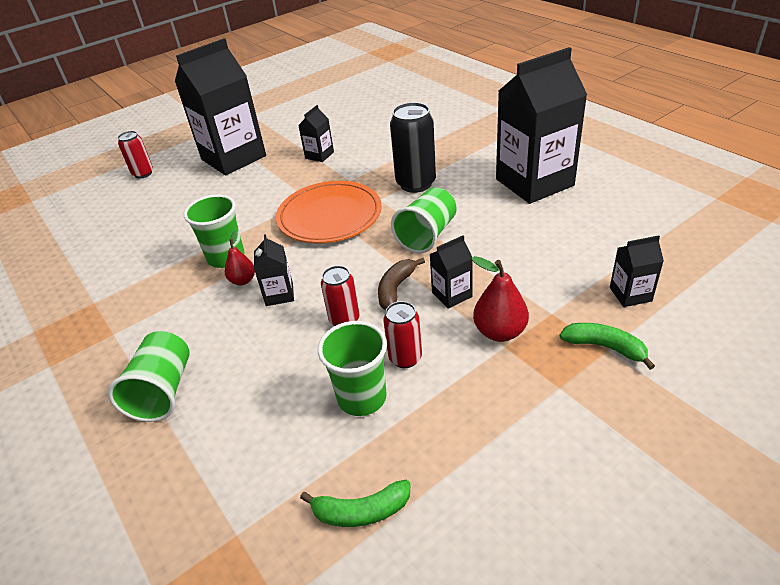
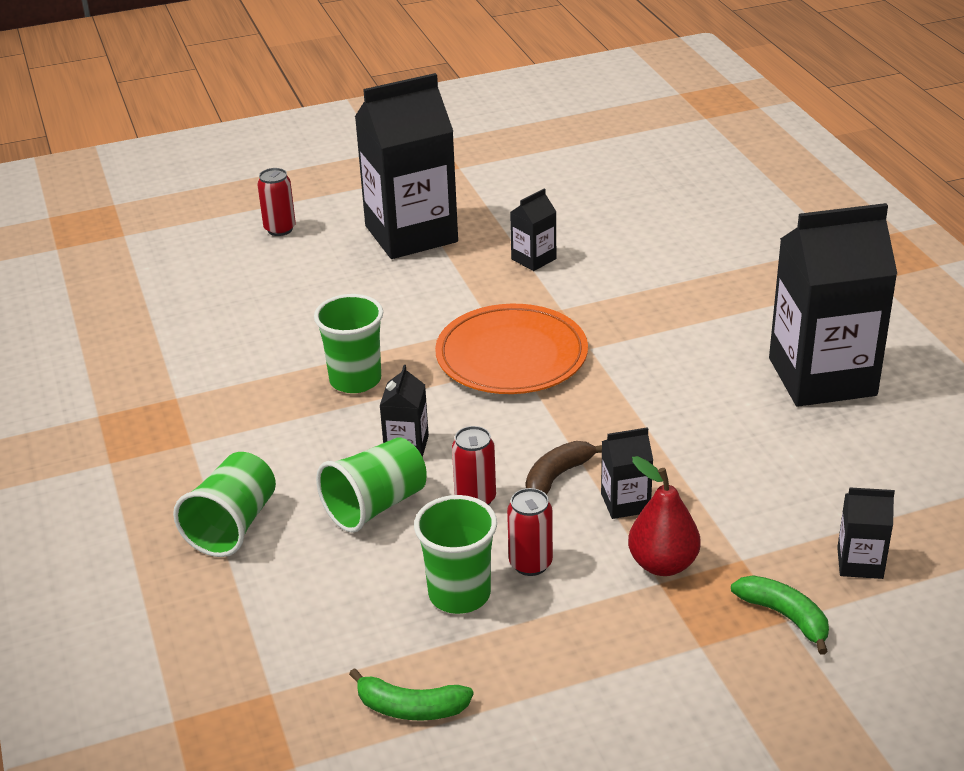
camera: 15 degrees right, 5 degrees down
red pear [225,230,255,285] -> none
black can [390,102,436,193] -> none
green cup [391,188,456,253] -> green cup moved to [316,437,426,533]

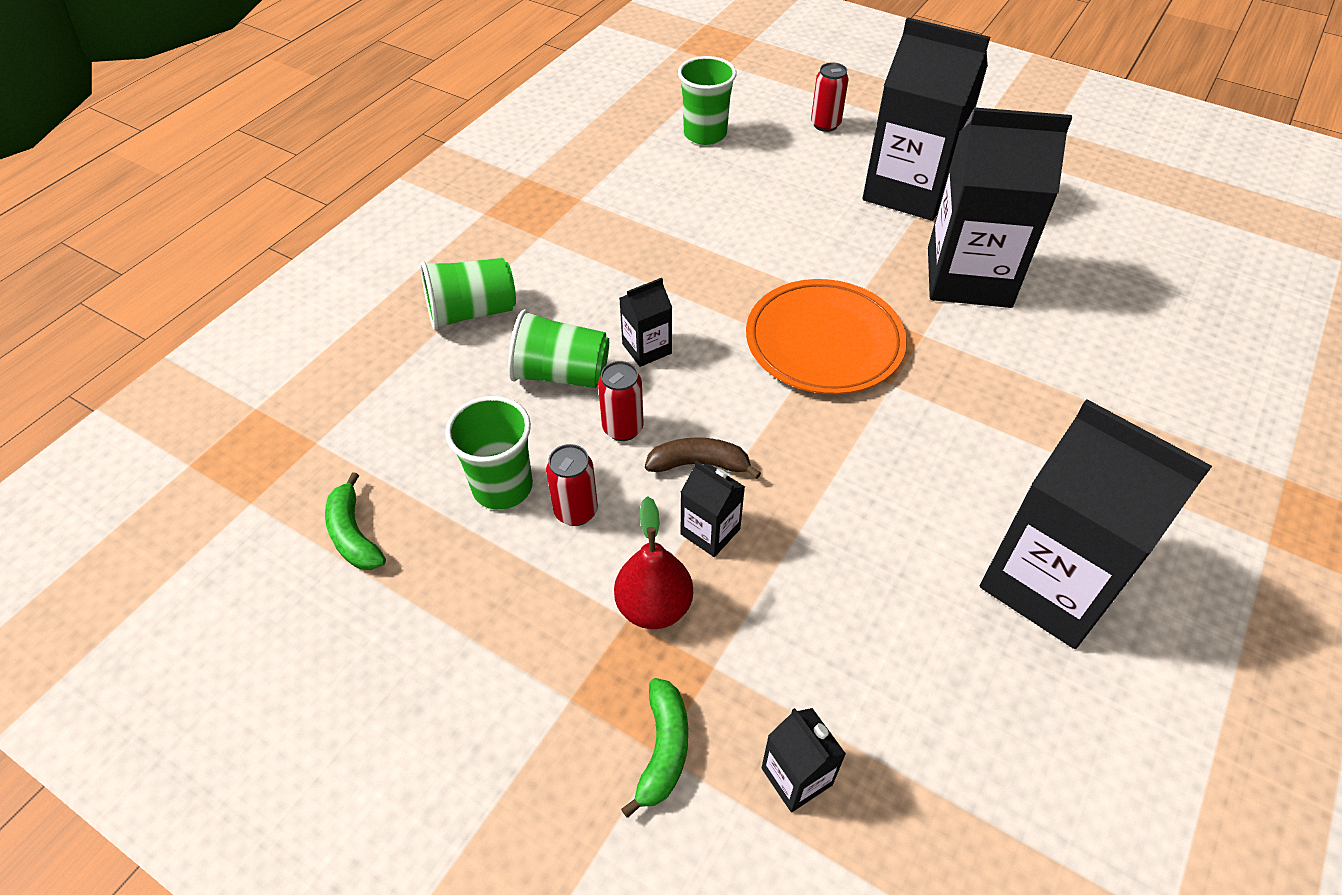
camera: 50 degrees right, 15 degrees up
green cup [314,294,383,393] -> green cup moved to [678,56,737,145]
black carton [510,189,556,271] -> black carton [928,107,1072,308], size x2.31

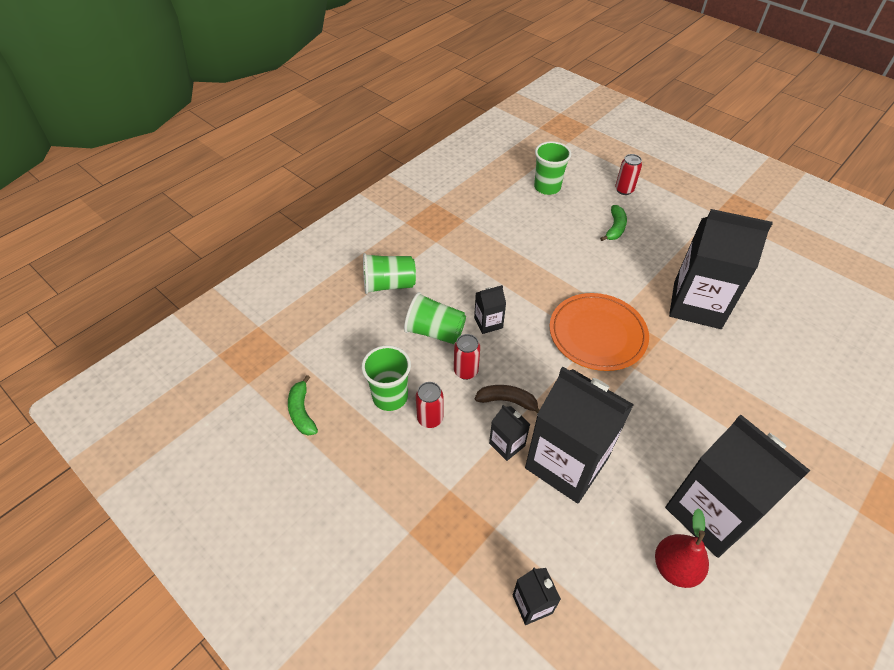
camera: 10 degrees right, 0 degrees up
red pear [614,496,693,629] -> red pear moved to [655,508,709,588]
green banana [621,678,688,818] -> green banana moved to [600,205,627,241]
black carton [862,17,990,221] -> black carton moved to [525,367,634,503]

